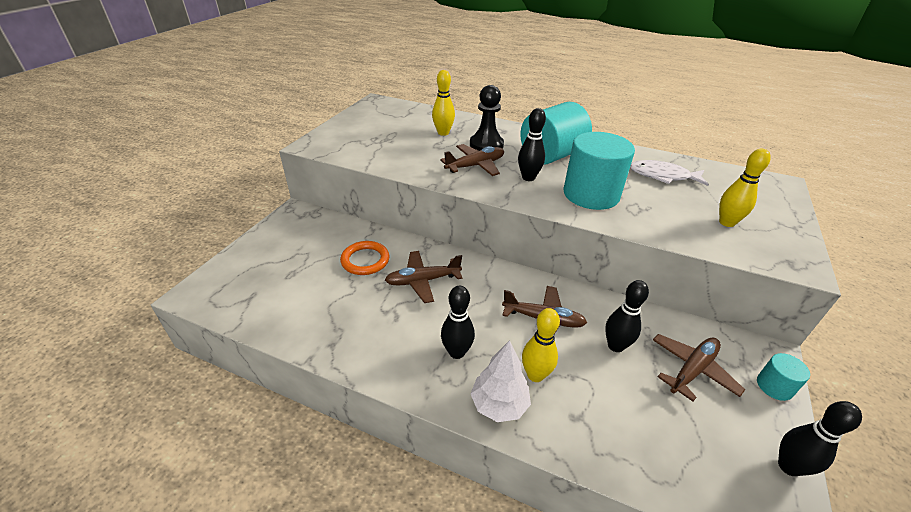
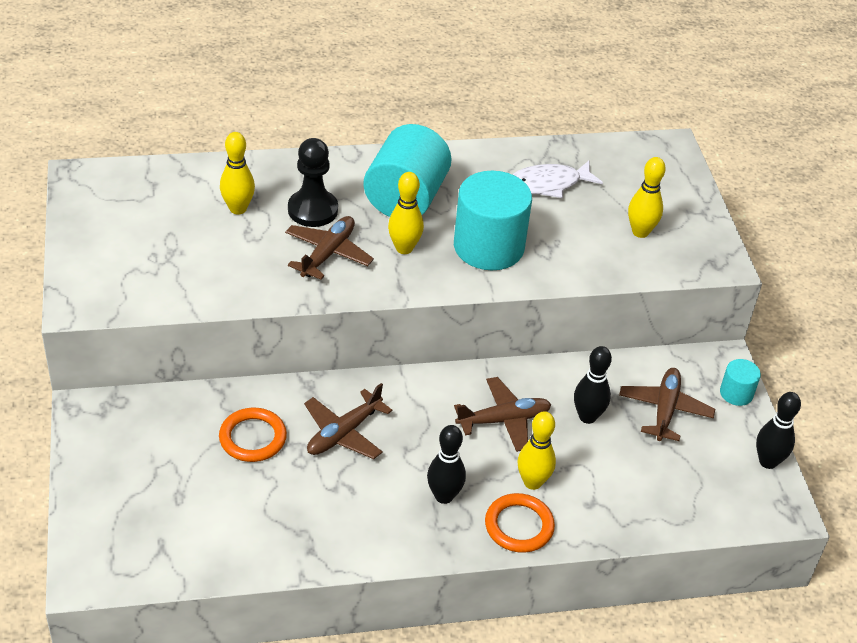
camera: 35 degrees left, 5 degrees up
white tree [470,340,531,422] -> orange ring [485,493,555,553]
black bowling pin [518,108,546,181] -> yellow bowling pin [388,172,424,254]

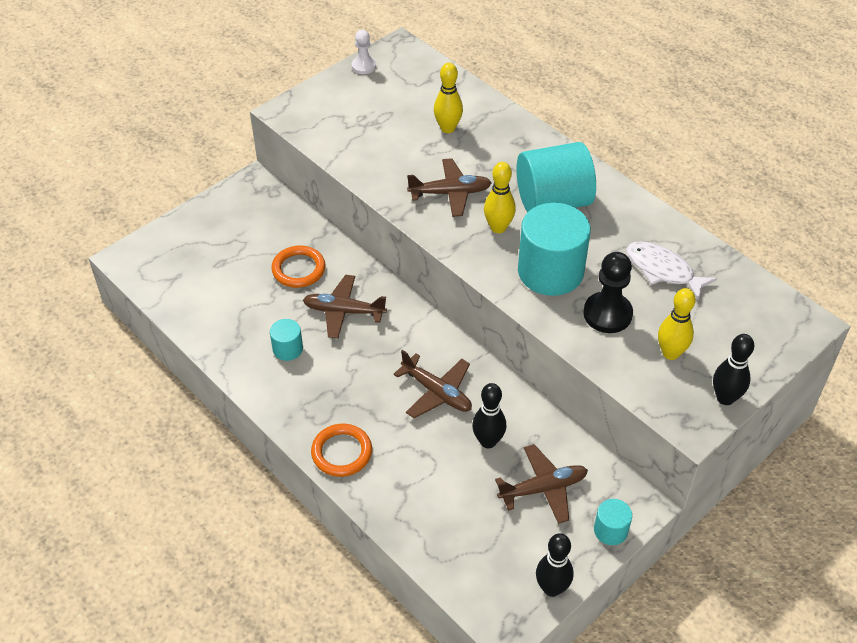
camera: 60 degrees right, 5 degrees up
black pawn [288,138,338,227] -> black pawn moved to [583,252,633,333]
black bowling pin [427,425,466,504] -> black bowling pin moved to [713,334,754,405]
yellow bowling pin [517,411,556,490] -> none
none -> turquoise cylinder [270,319,303,361]
none -> white pawn [352,30,376,74]

